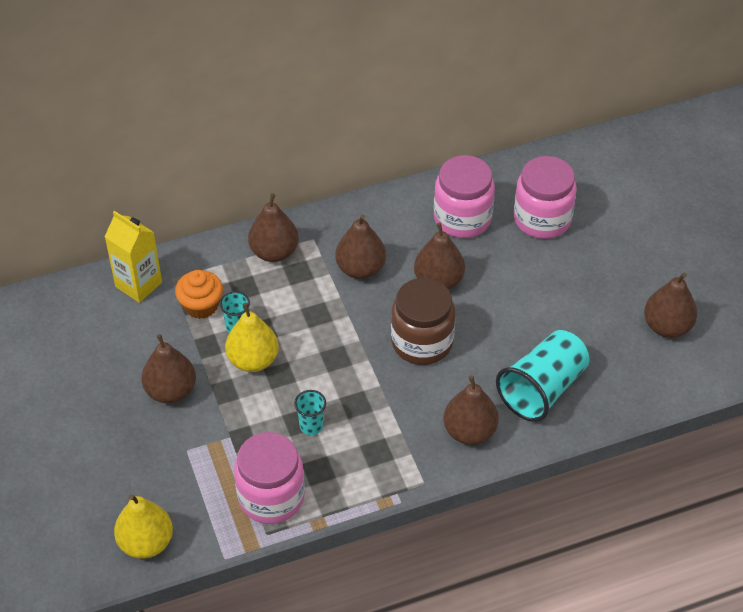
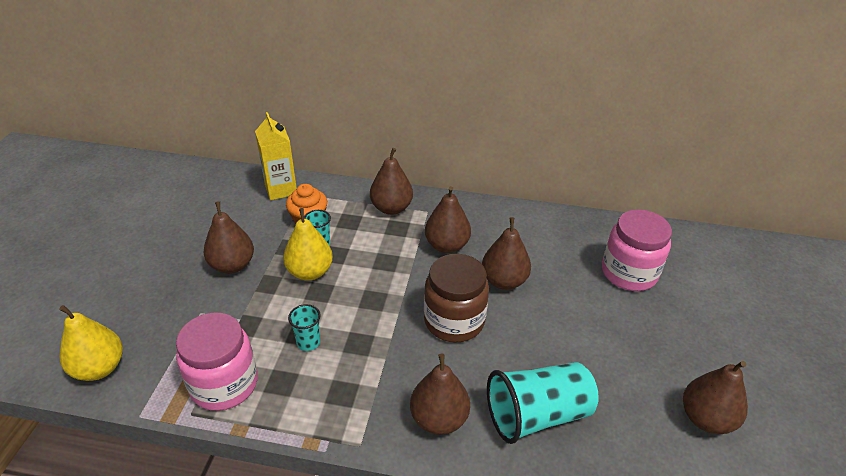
camera: 30 degrees right, 10 degrees down
pink jar [434,155,495,238] -> none

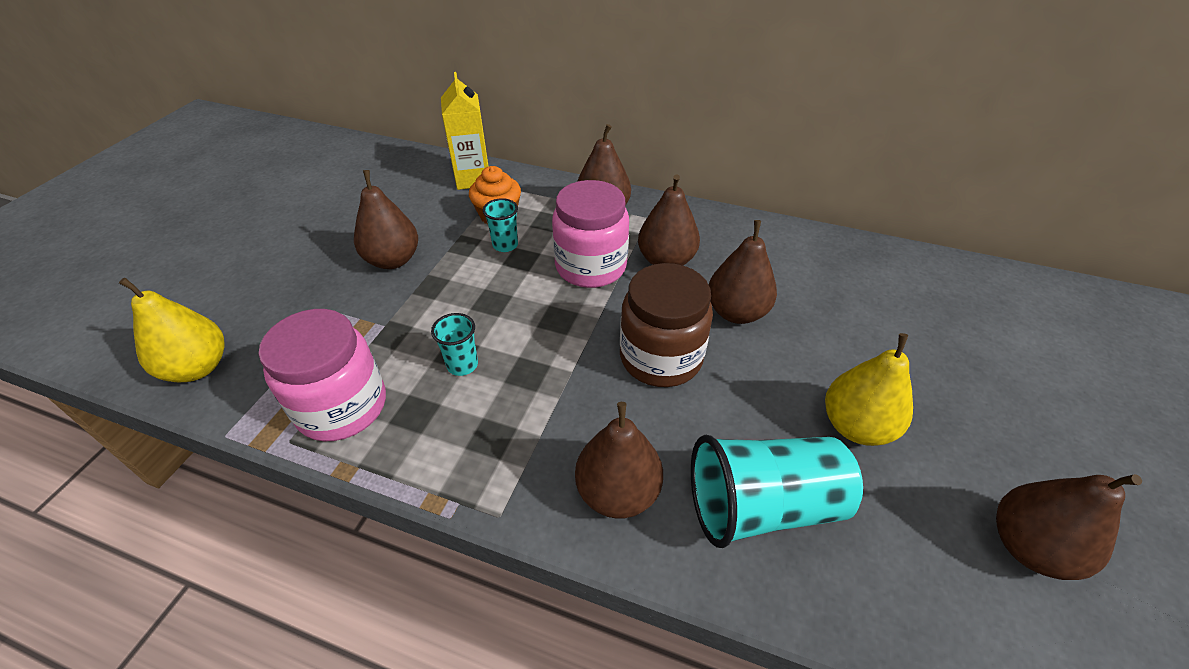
camera: 10 degrees right, 5 degrees up
yellow pear [283,208,333,281] -> yellow pear moved to [825,333,913,446]
pink jar [602,209,672,291] -> pink jar moved to [552,180,629,288]

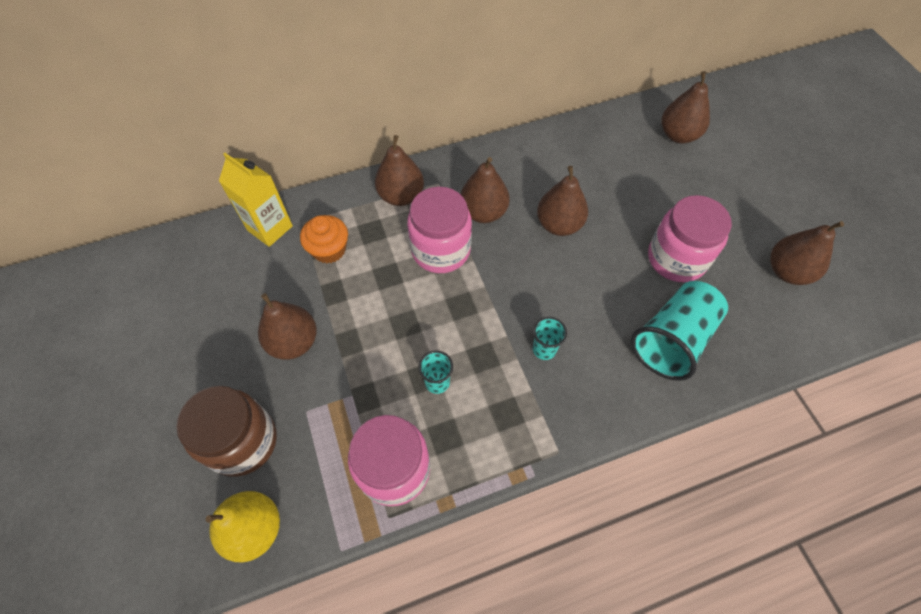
camera: 40 degrees left, 15 degrees up
turquoise cup [483,198,518,252] -> turquoise cup moved to [533,317,567,360]
brown pear [575,402,663,519] -> brown pear moved to [661,71,710,143]
brown jar [620,263,713,387] -> brown jar moved to [176,386,277,477]
yellow pear [825,333,913,446] -> pink jar [648,195,732,282]

